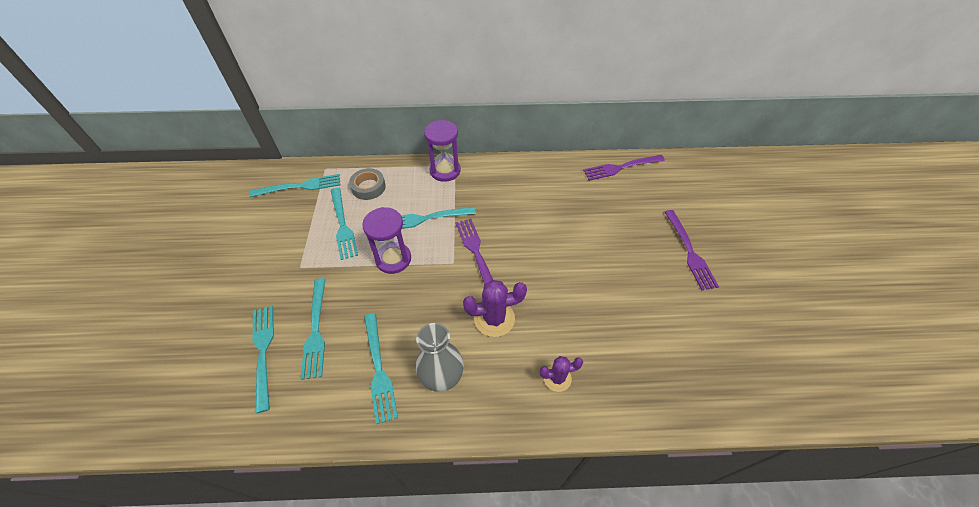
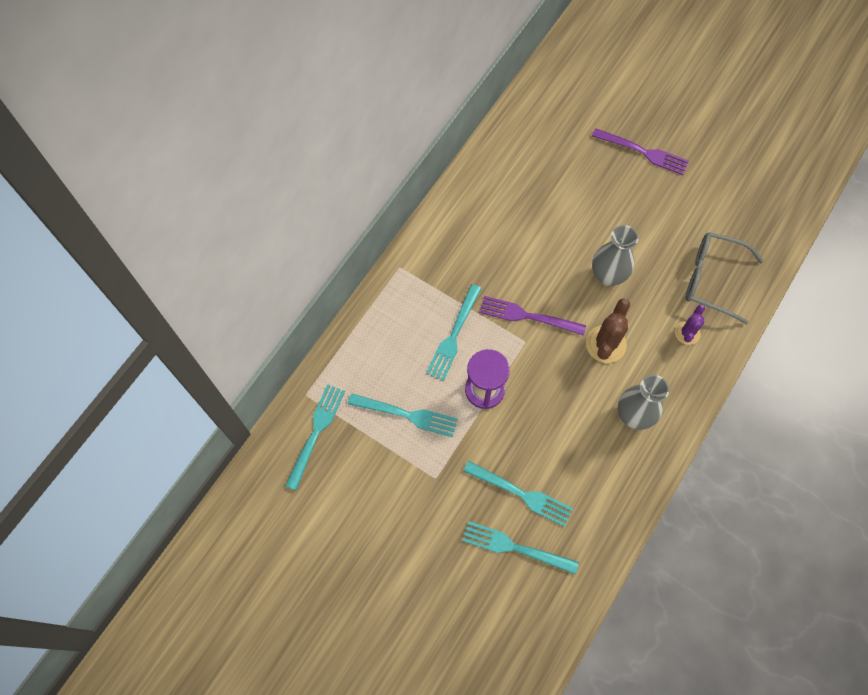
camera: 55 degrees left, 15 degrees up
grey tape [349,168,386,200] -> none
turquoise fork [364,313,398,424] -> none
purple hourglass [424,120,461,182] -> none
purple cactus [463,280,527,337] -> brown cactus [586,298,630,363]
purple fork [583,155,665,181] -> none
none -> grey vase [592,225,638,286]
none -> grey glasses [686,232,764,324]

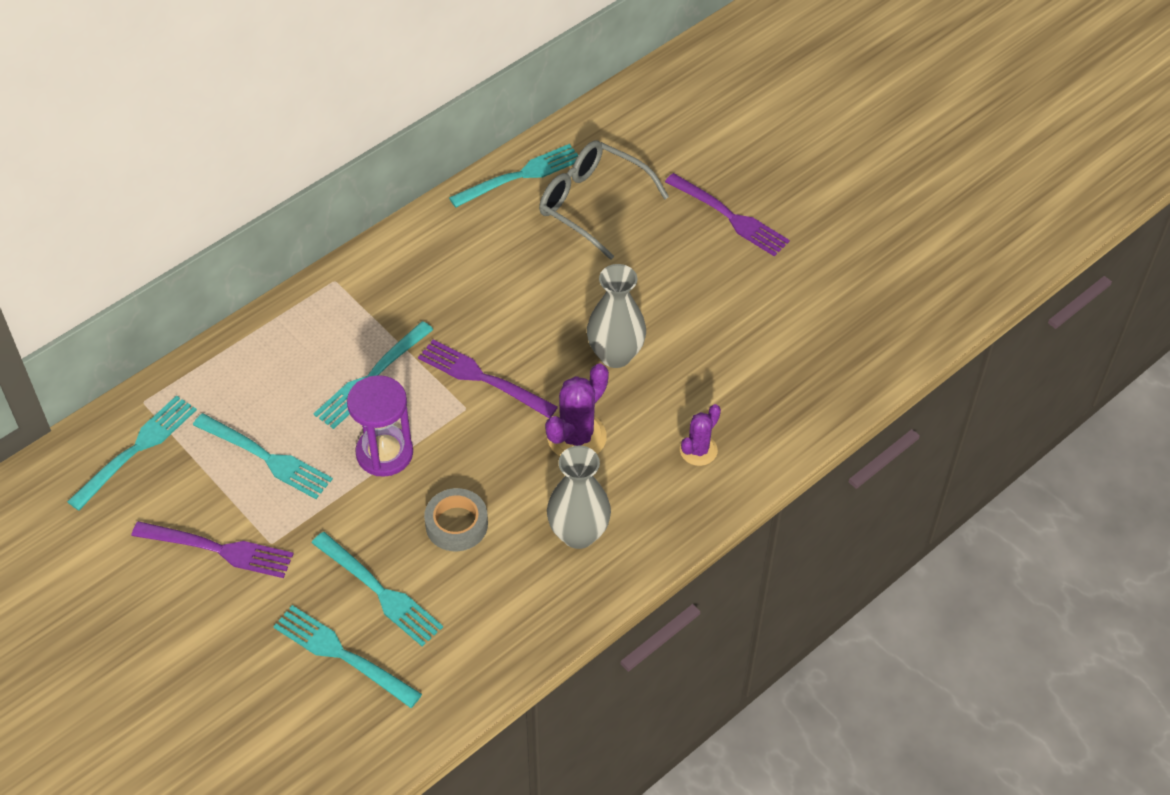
camera: 15 degrees right, 15 degrees down
brown cactus [586,298,630,363] -> purple cactus [545,363,609,456]
grey glasses [686,232,764,324] -> grey glasses moved to [539,140,669,260]
none -> purple fork [131,521,293,578]
none -> grey tape [424,488,488,551]
none -> turquoise fork [449,144,578,208]

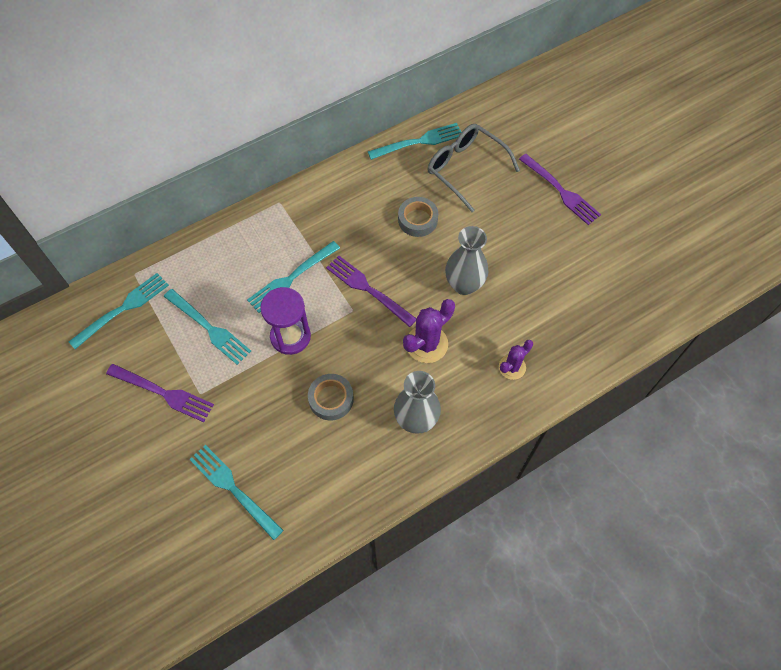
camera: 10 degrees right, 10 degrees up
turquoise fork [312,532,443,646] -> none
none -> grey tape [398,197,438,237]

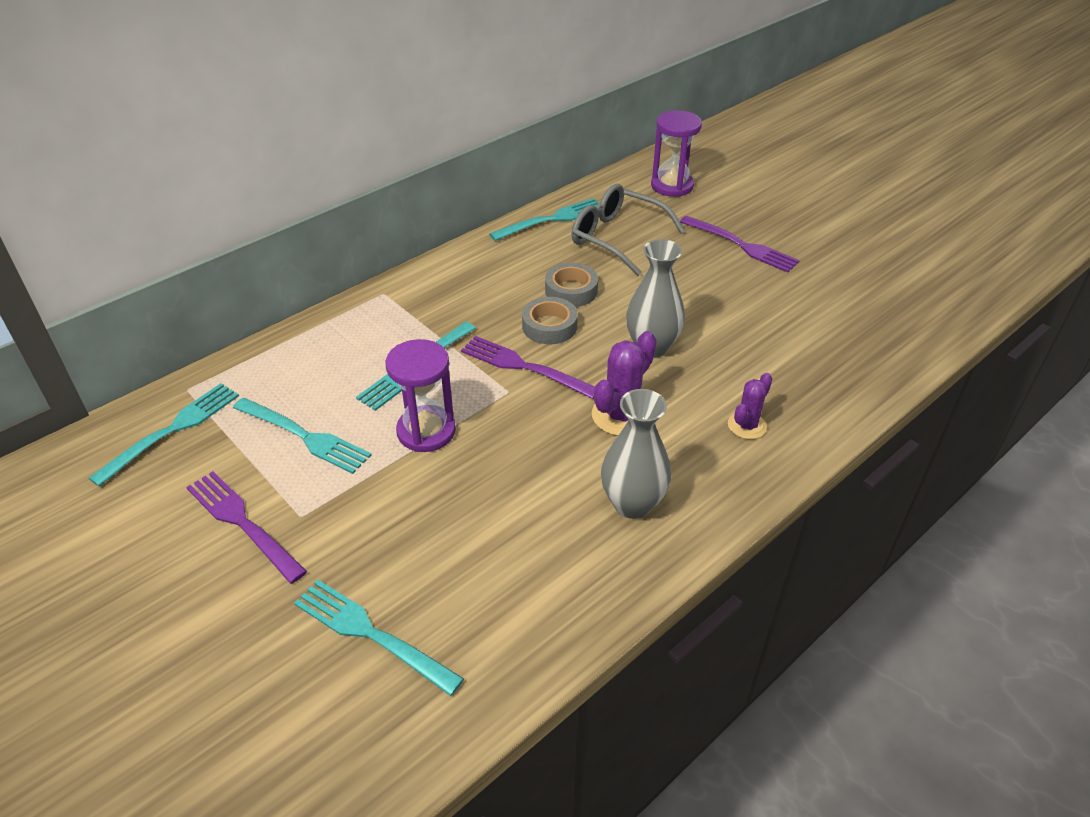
camera: 10 degrees left, 20 degrees down
purple fork [106,364,214,422] -> purple fork turned 150 degrees counterclockwise [186,471,307,584]
grey tape [308,374,353,420] -> grey tape moved to [522,297,578,344]
none -> purple hourglass [651,110,702,197]

